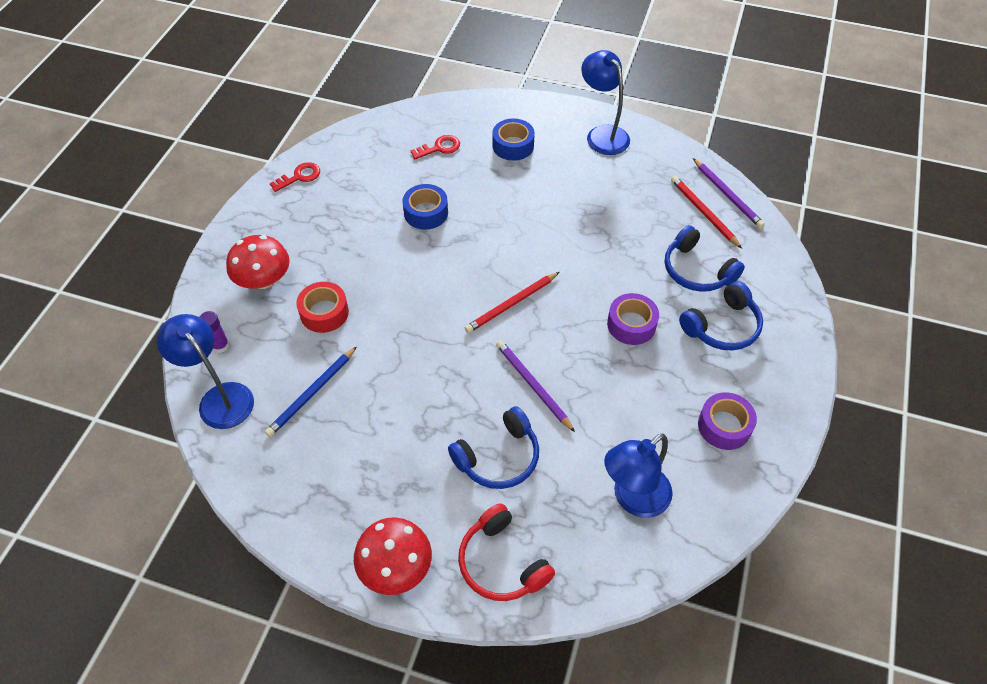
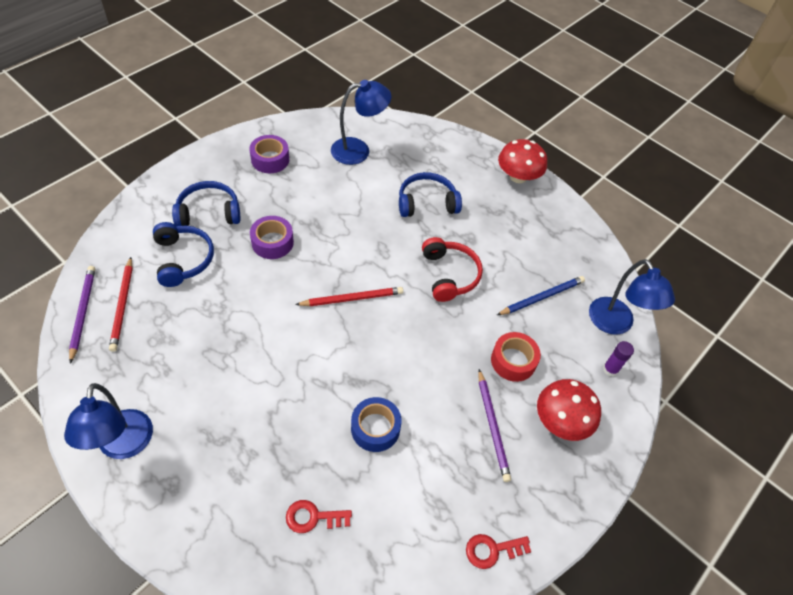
camera: 160 degrees left, 0 degrees up
red headphones [458,503,555,601] -> red headphones moved to [422,237,483,302]
blue tape [492,118,535,161] -> none
purple pencil [496,340,575,432] -> purple pencil moved to [478,369,511,482]

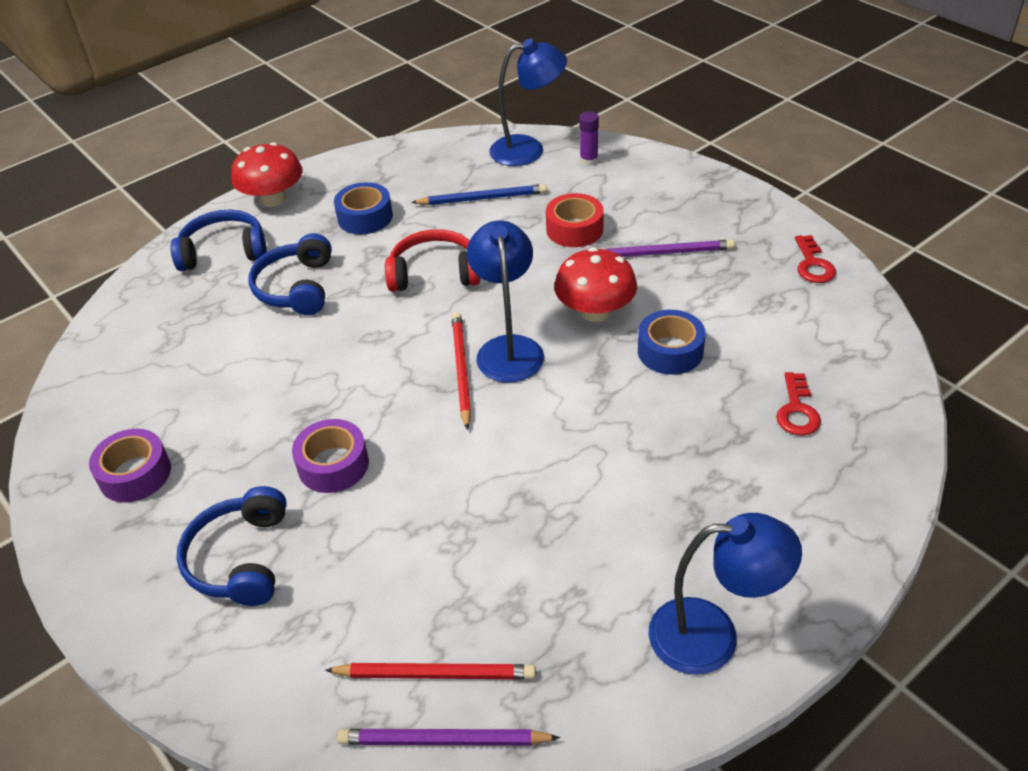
camera: 75 degrees left, 10 degrees down
blue headphones [153,222,214,287] -> blue headphones moved to [170,210,267,271]
blue lamp [331,80,391,165] -> blue lamp moved to [467,220,544,383]
blue pencil [497,276,585,315] -> blue pencil turned 105 degrees clockwise [411,184,547,205]
red mushroom [537,379,601,441] -> red mushroom moved to [554,247,637,322]
none -> blue tape [334,182,393,234]

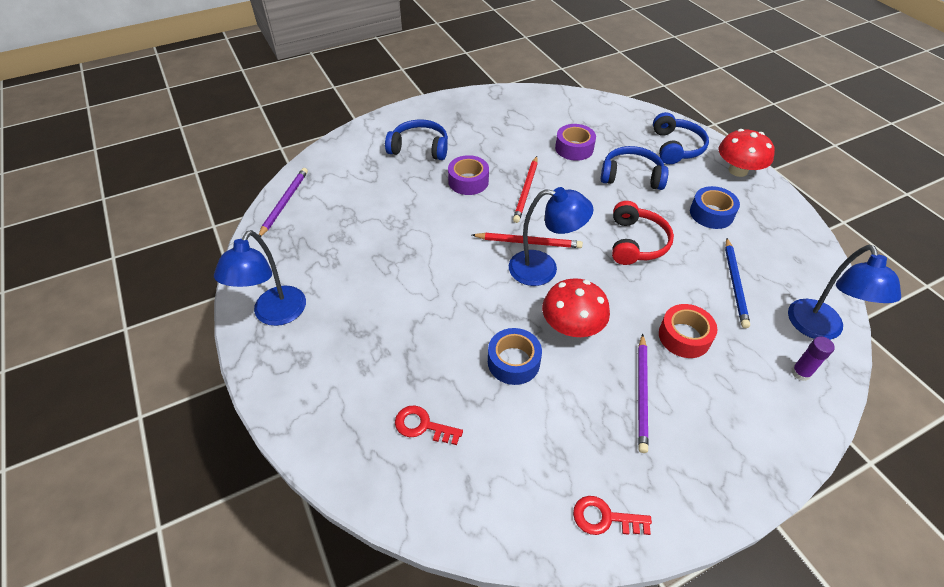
camera: 100 degrees right, 5 degrees up
purple tape [89,429,171,503] -> purple tape moved to [555,124,596,161]
red pencil [325,663,536,679] -> red pencil moved to [513,156,538,223]

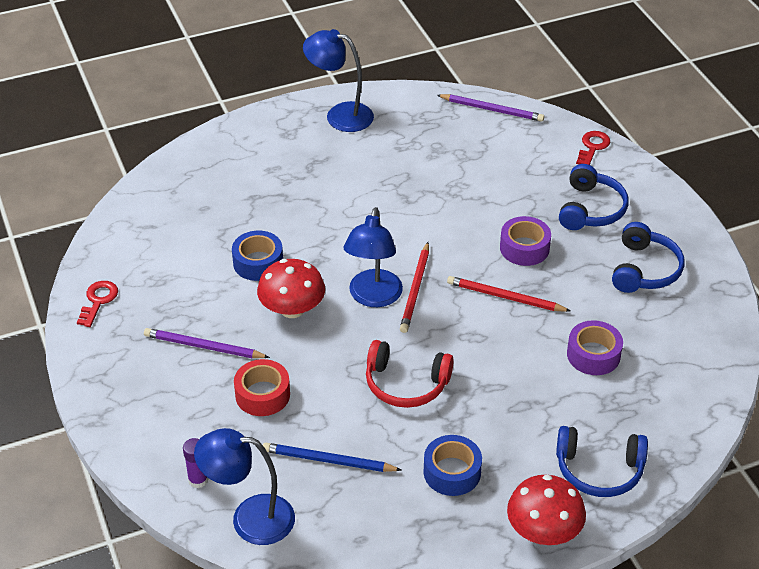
camera: 95 degrees right, 5 degrees down
red key [395,405,463,445] -> red key moved to [576,131,610,165]
blue headphones [601,146,669,190] -> blue headphones moved to [612,222,684,293]

